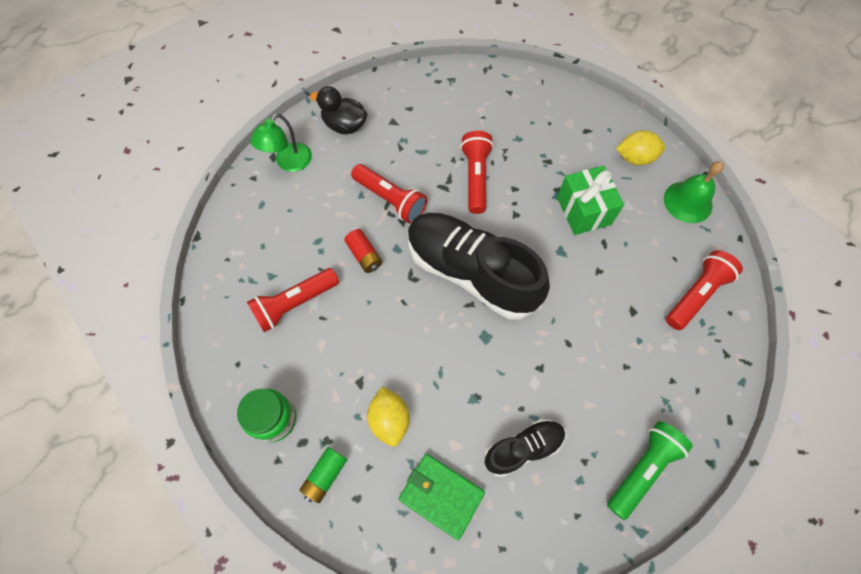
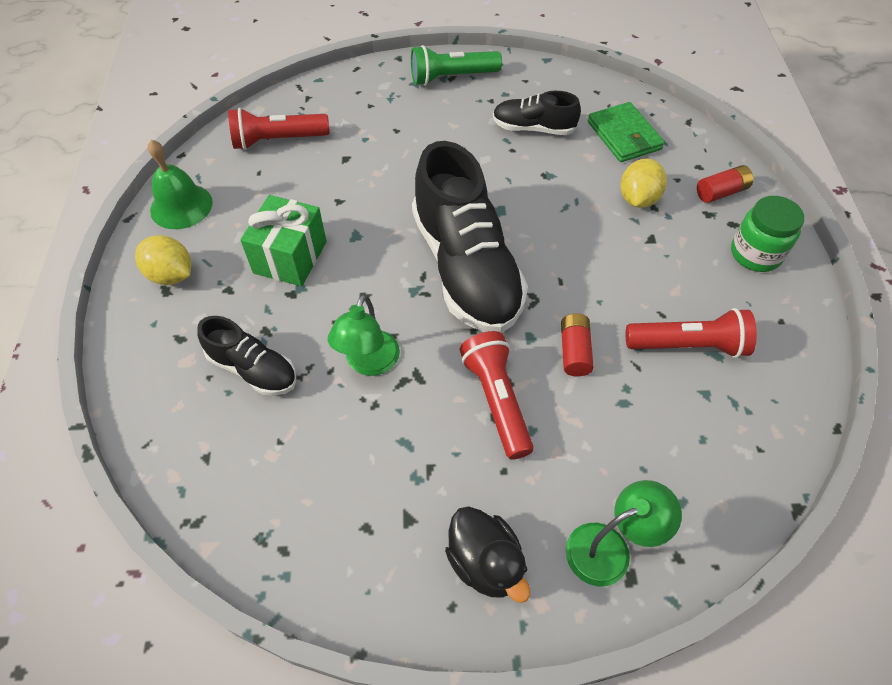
camera: 145 degrees left, 10 degrees down
green battery [300,447,347,503] -> red battery [697,165,753,203]
red flashlight [460,131,494,214] -> green lamp [328,294,400,376]
none -> black shoe [197,316,296,396]

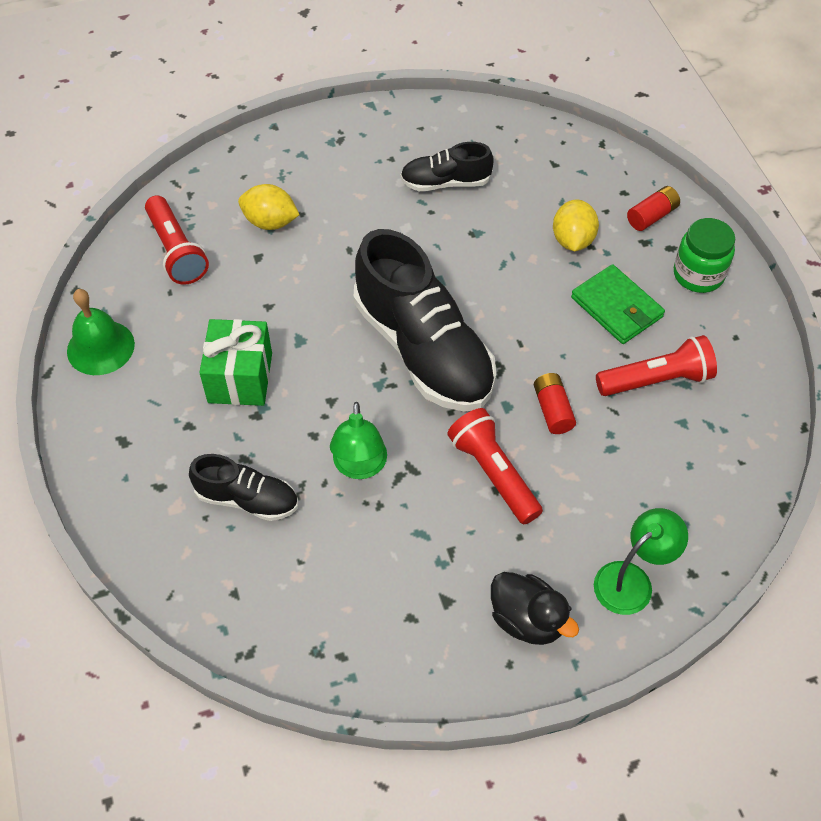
camera: 15 degrees left, 0 degrees up
yellow lemon [135,235,191,285] -> yellow lemon moved to [238,184,300,230]
red flashlight [228,108,330,150] -> red flashlight turned 90 degrees counterclockwise [145,195,209,285]
green flashlight [411,45,502,86] -> none
green wallet [588,102,665,162] -> green wallet moved to [571,264,665,344]

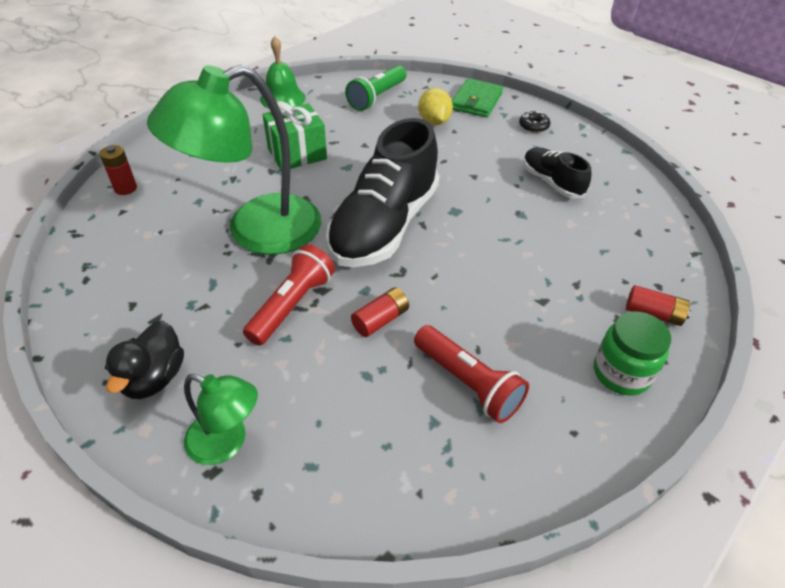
camera: 60 degrees right, 10 degrees down
red flashlight [145,195,209,285] -> green flashlight [345,65,406,111]
black shoe [189,454,298,521] -> none
green lamp [330,402,387,479] -> green lamp [147,65,321,255], size x2.05
yellow lemon [553,200,599,251] -> none
green wallet [571,264,665,344] -> green wallet moved to [452,78,503,117]
none -> red battery [100,145,137,195]
none -> black donut [519,111,550,133]

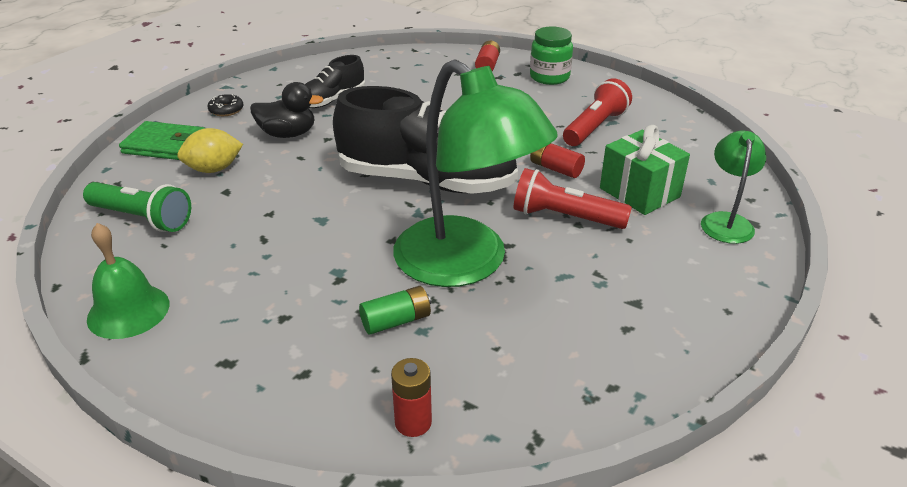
camera: 100 degrees left, 10 degrees down
black duck [105,321,184,399] -> black duck moved to [250,82,323,138]
green gift [262,101,327,171] -> green gift moved to [600,125,690,215]
none -> green battery [359,286,431,335]

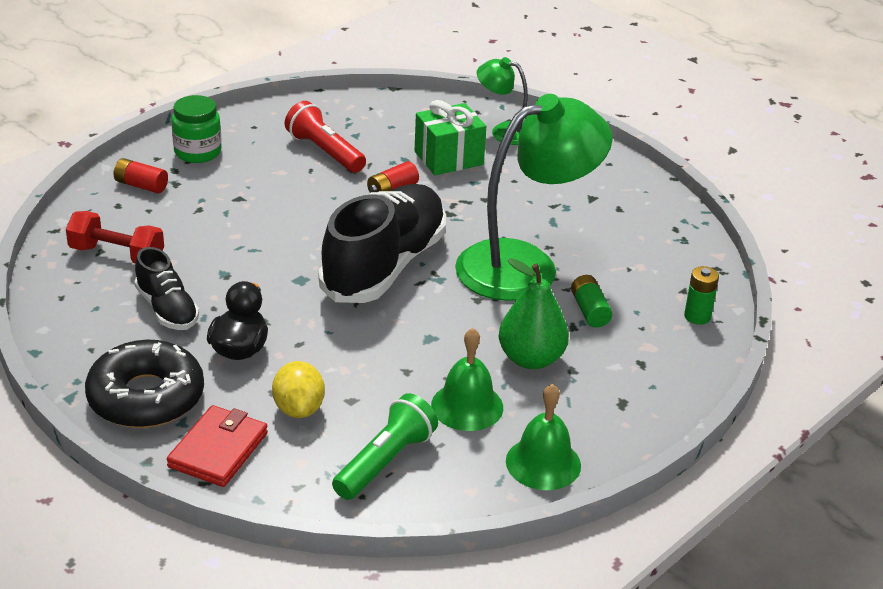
camera: 80 degrees left, 0 degrees up
green wallet [119,121,205,160] -> red wallet [167,405,268,487]
black donut [207,94,243,116] -> black donut [85,340,204,428], size x2.47
red battery [391,358,432,437] -> green battery [684,266,719,325]
red flashlight [514,168,632,229] -> none
none -> red dumbbell [66,211,164,263]
none -> green bell [431,328,503,431]
none -> green pear [499,258,569,369]

